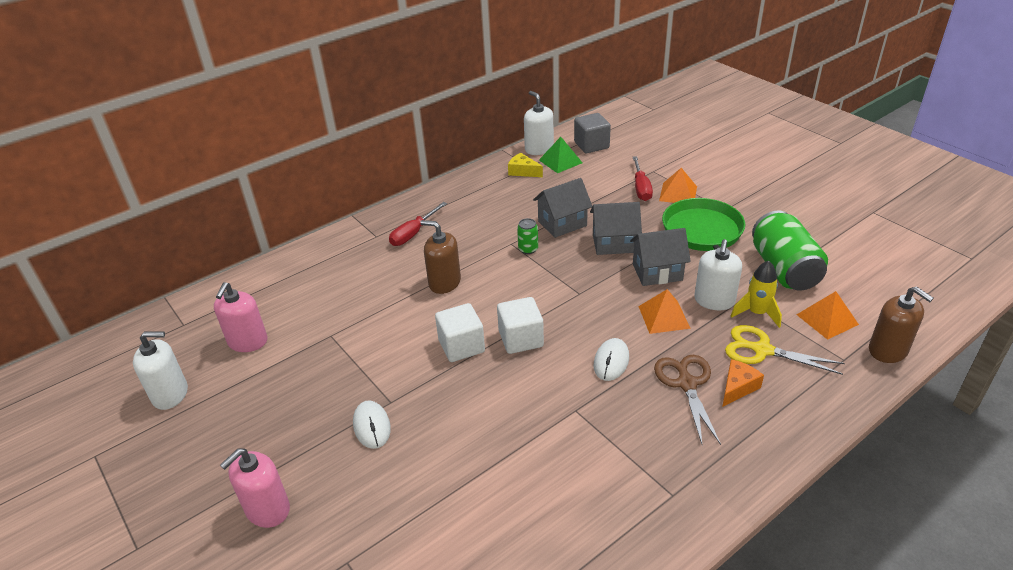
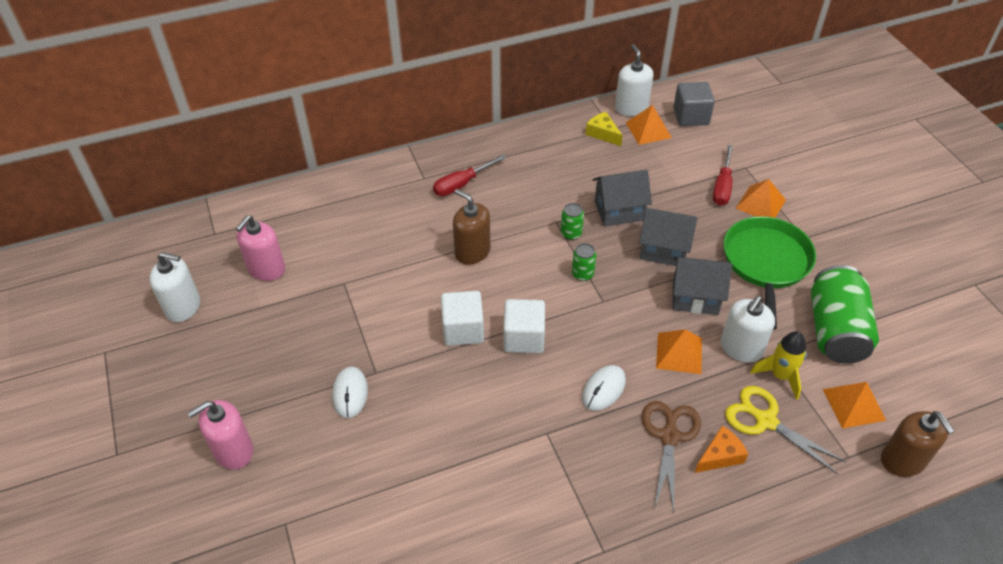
camera: 15 degrees right, 10 degrees up
green pyramid [539,137,583,173] -> orange pyramid [626,105,672,145]
none -> green can [572,243,596,281]

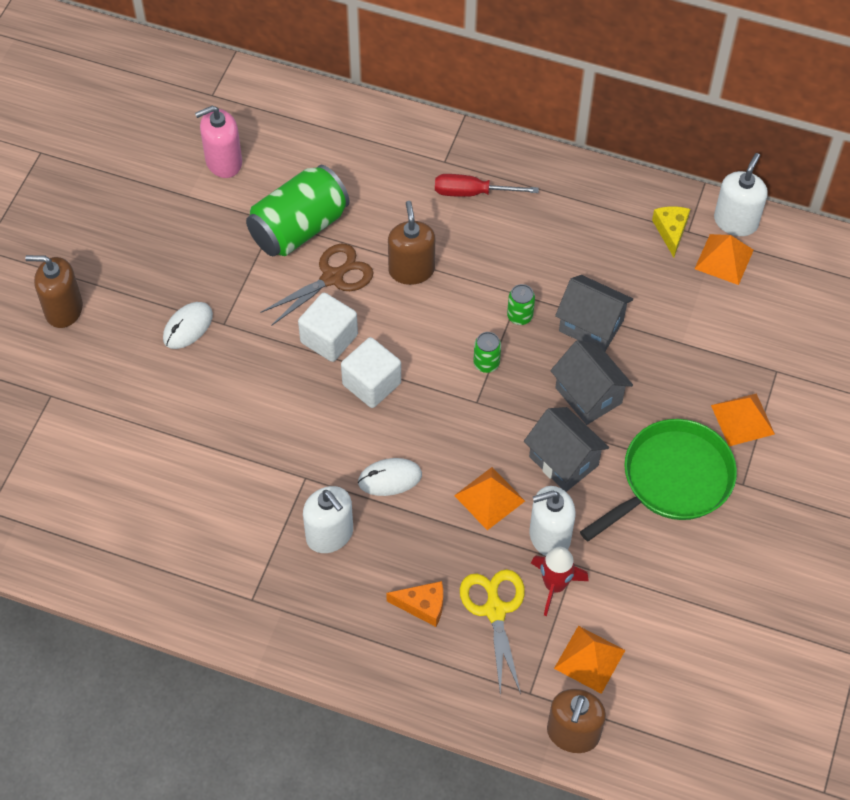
camera: 40 degrees right, 10 degrees up
white soap dispenser [149,252,200,322] -> white soap dispenser moved to [303,486,353,553]
pink soap dispenser [188,400,253,470] -> brown soap dispenser [25,255,83,328]
brown scissors [642,401,701,513] -> brown scissors moved to [260,244,374,326]
grey cube [673,82,715,126] -> none
red screwdriver [713,145,733,206] -> none
yellow rocket [750,331,806,400] -> red rocket [531,547,589,616]
green can [811,265,879,364] -> green can moved to [246,165,349,256]

